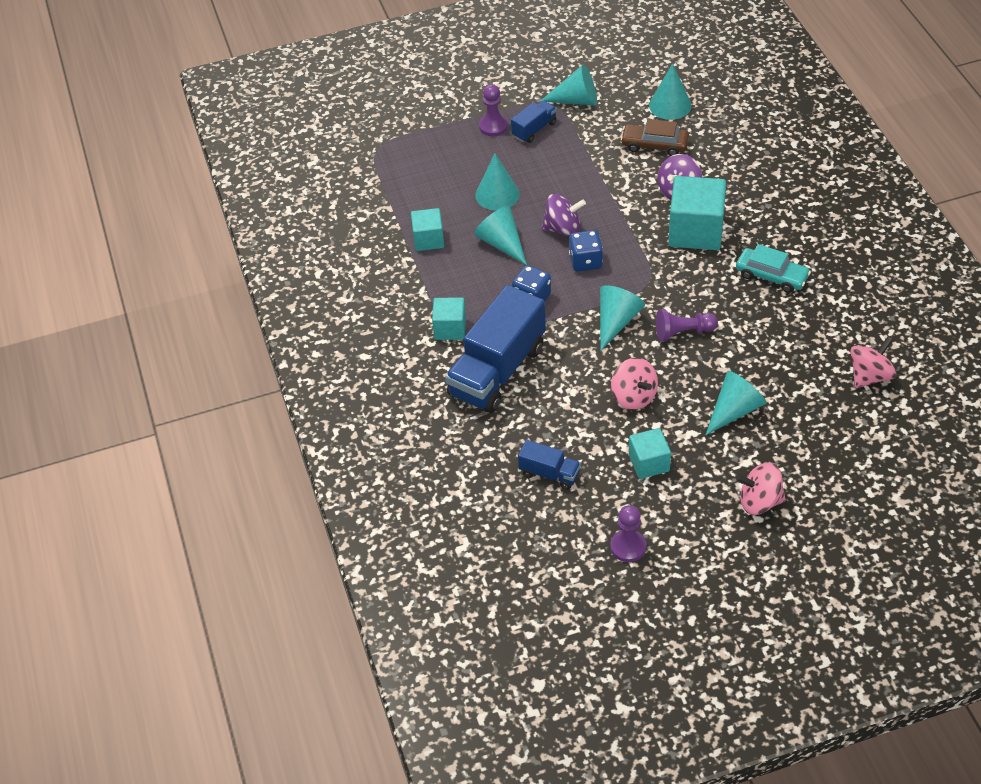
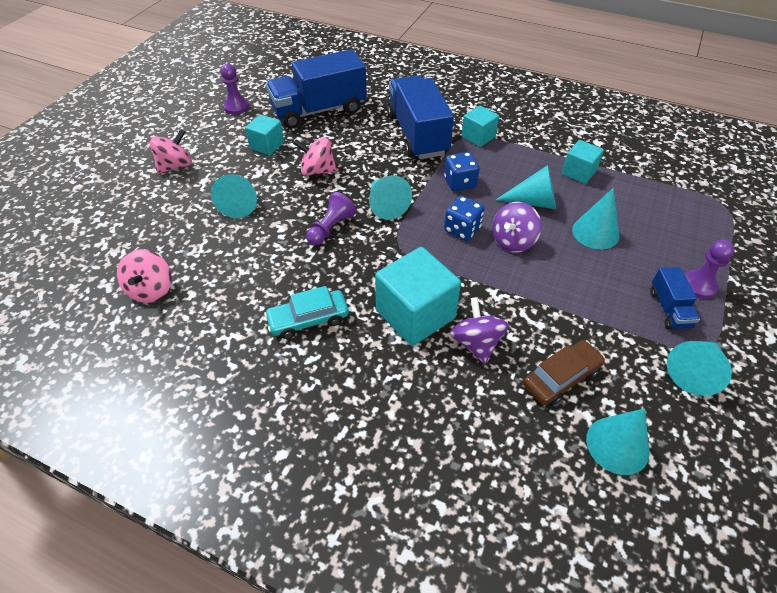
camera: 130 degrees right, 0 degrees up
blue truck [518,440,581,490] -> blue truck [266,49,367,128], size x2.14

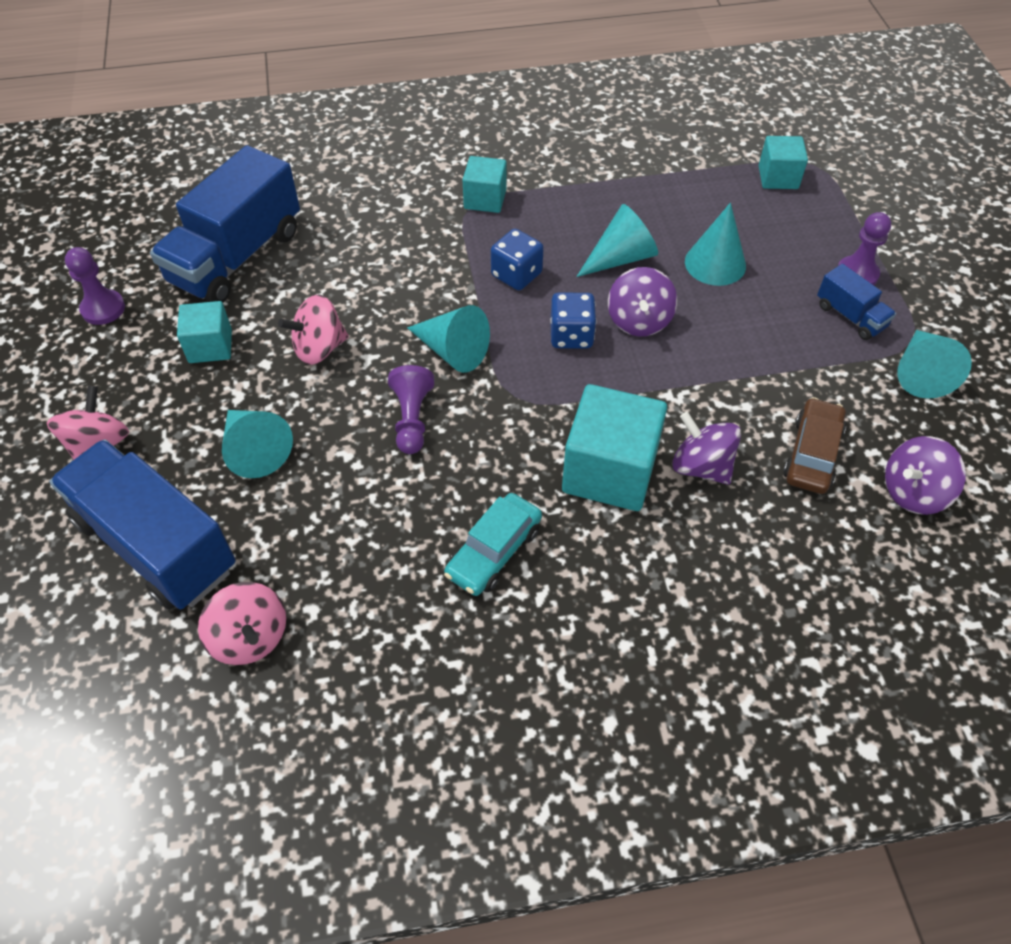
camera: 35 degrees left, 5 degrees up
blue truck [387,75,454,159] -> blue truck moved to [49,439,236,610]
turquoise cube [562,140,604,184] -> turquoise cube moved to [759,136,808,189]
turquoise cone [586,408,649,475] -> purple spinning top [885,436,966,515]

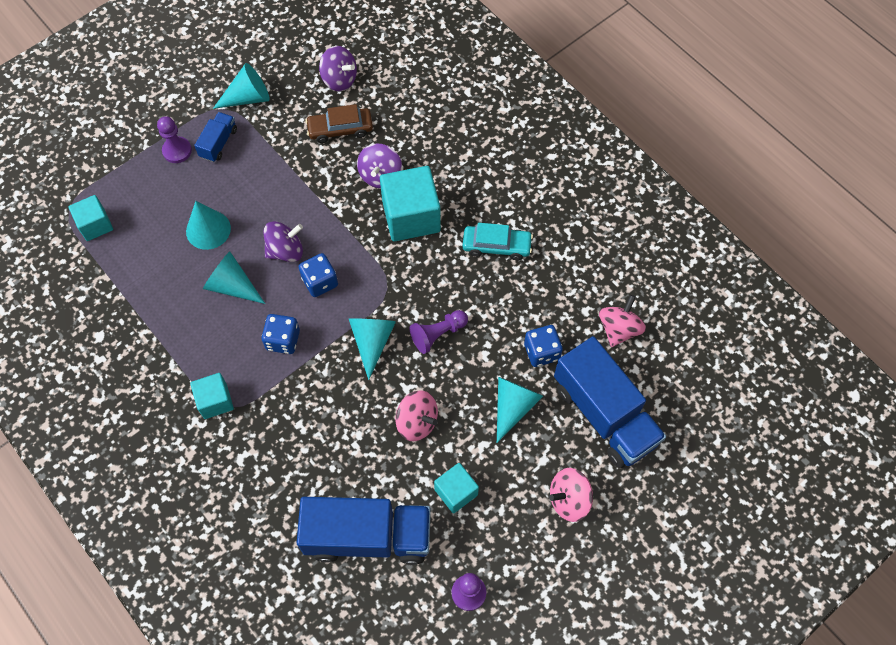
camera: 120 degrees left, 10 degrees up
blue truck [49,439,236,610] -> blue truck turned 45 degrees counterclockwise [554,336,666,468]
none -> blue dice [524,325,563,367]

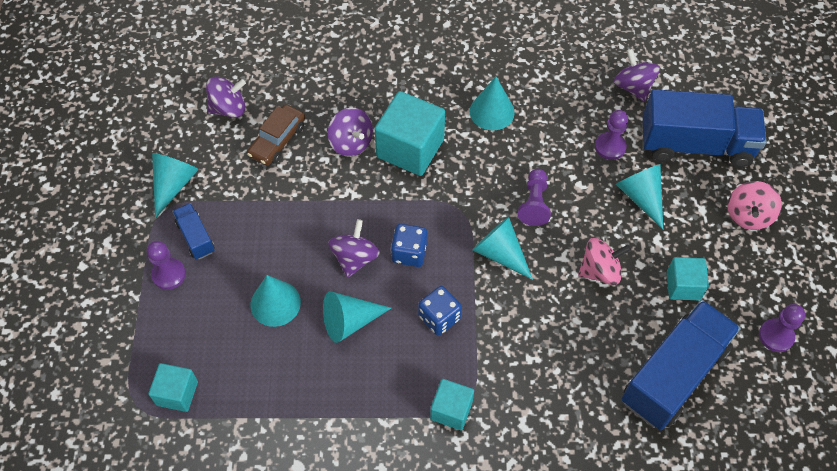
camera: 50 degrees left, 5 degrees down
turquoise car [462,223,533,260] -> turquoise cone [470,77,515,130]
blue dice [524,325,563,367] -> purple pawn [595,110,628,160]
pink spinning top [599,295,646,347] -> purple spinning top [614,49,660,102]

